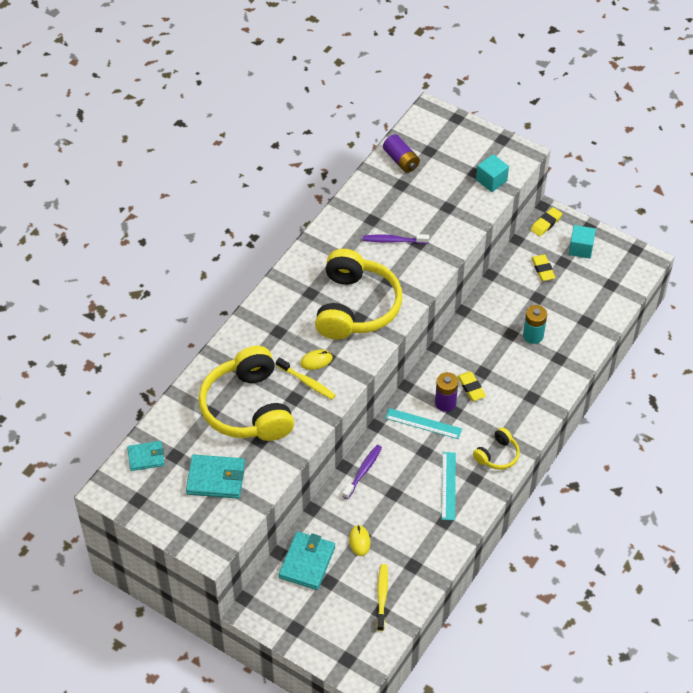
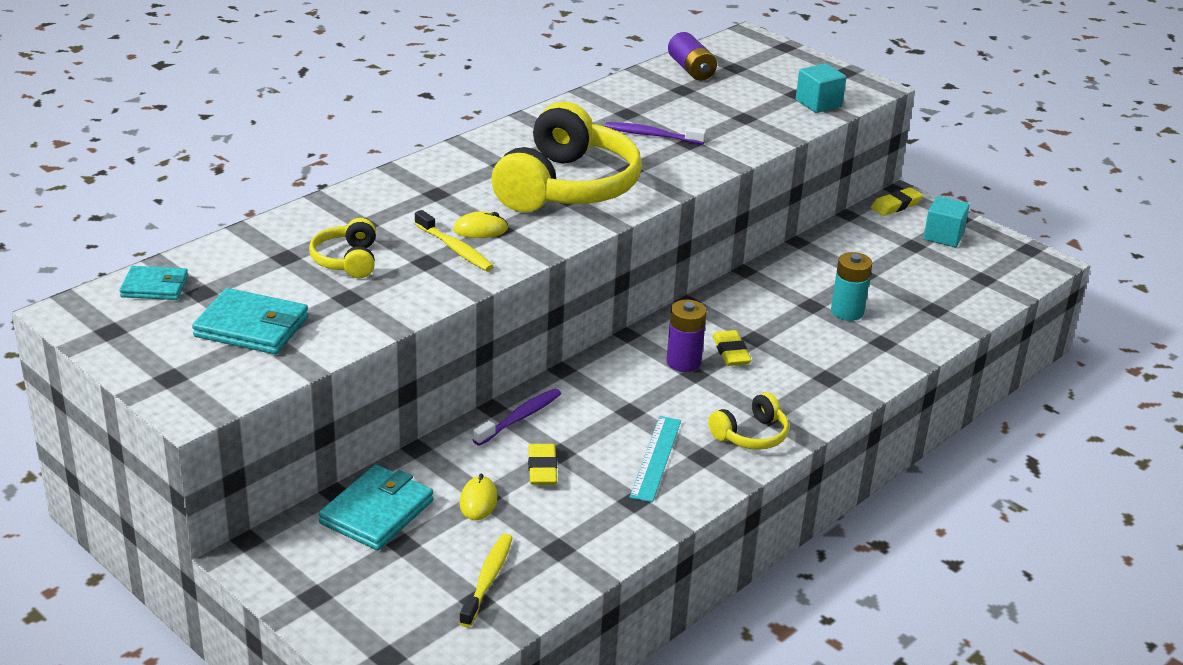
camera: 10 degrees right, 20 degrees down
yellow headphones [199,346,294,441] -> yellow headphones [309,218,376,278], size x0.46
turquoise ruler [385,408,462,439] -> none
yellow eraser [531,254,556,281] -> yellow eraser moved to [528,444,557,485]

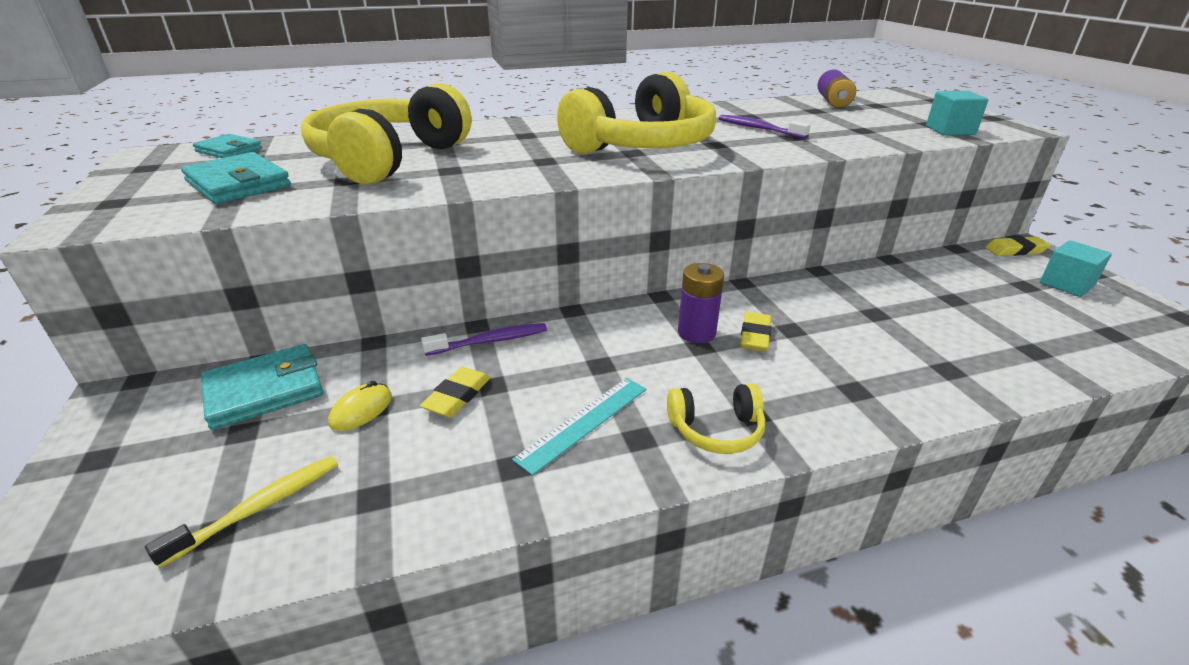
camera: 30 degrees right, 0 degrees up
yellow headphones [309,218,376,278] -> yellow headphones [301,83,471,184], size x2.15
yellow toothbrush [415,210,494,271] -> none
yellow mouse [453,211,508,238] -> none
turquoise battery [831,252,872,321] -> none

